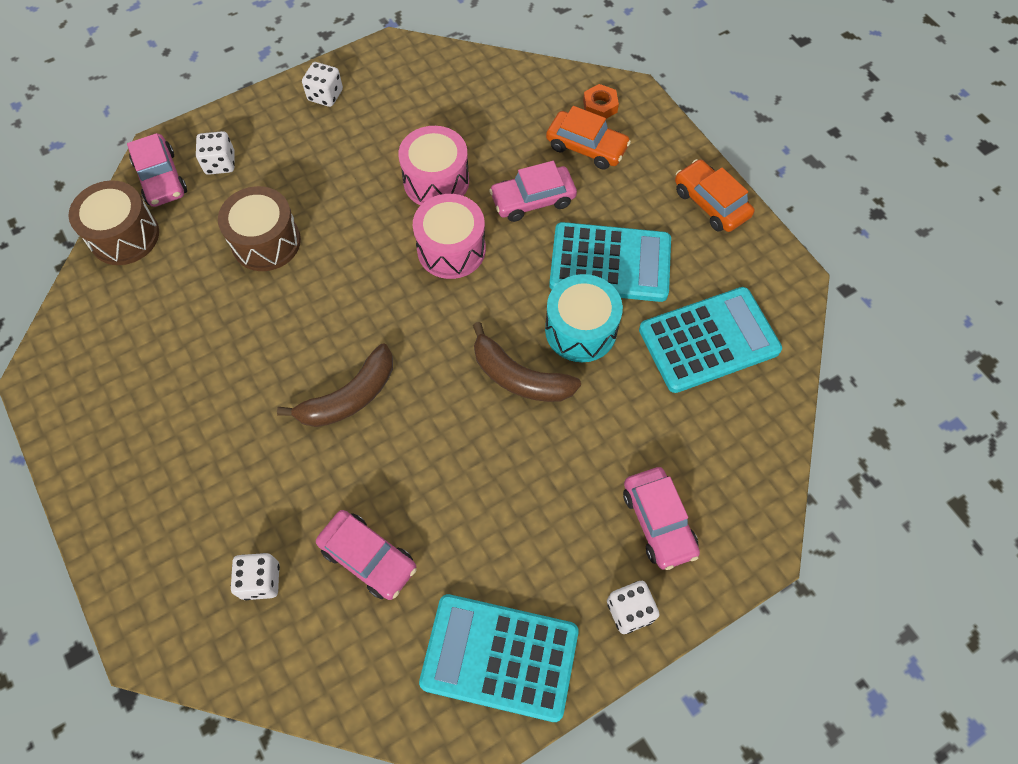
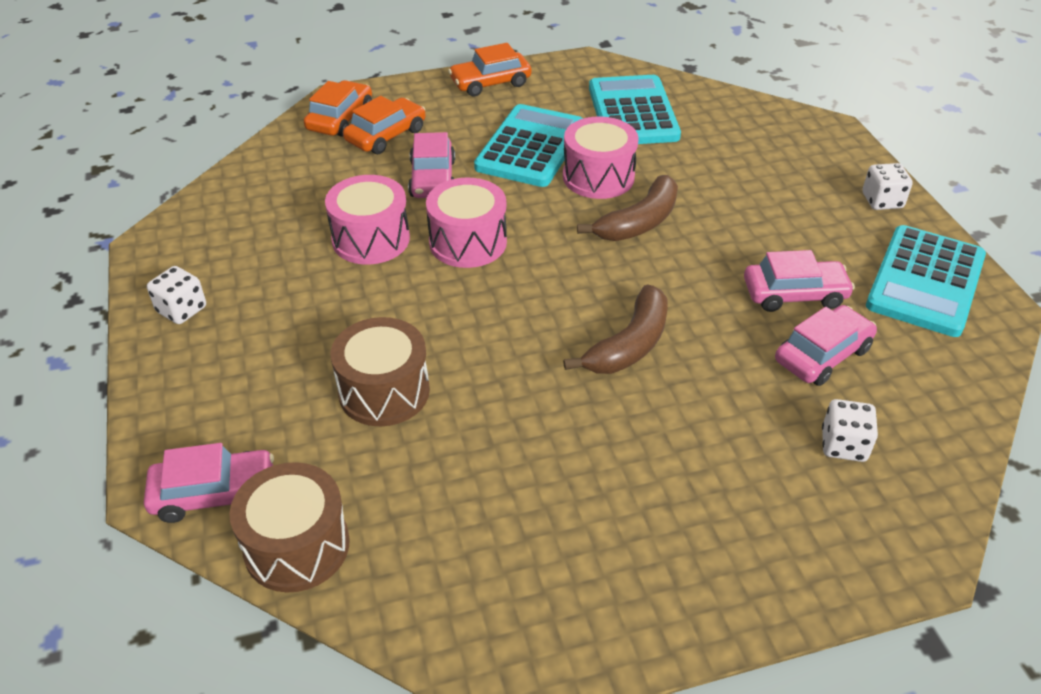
camera: 75 degrees left, 20 degrees down
white dice [196,131,235,175] -> none
brown banana [277,344,393,427] -> brown banana turned 60 degrees clockwise [563,284,668,374]
turquoise drum [545,274,623,362] -> pink drum [563,117,639,199]
orange nut [583,84,619,119] -> orange car [304,80,372,137]
pink car [623,467,700,570] -> pink car moved to [744,250,855,312]

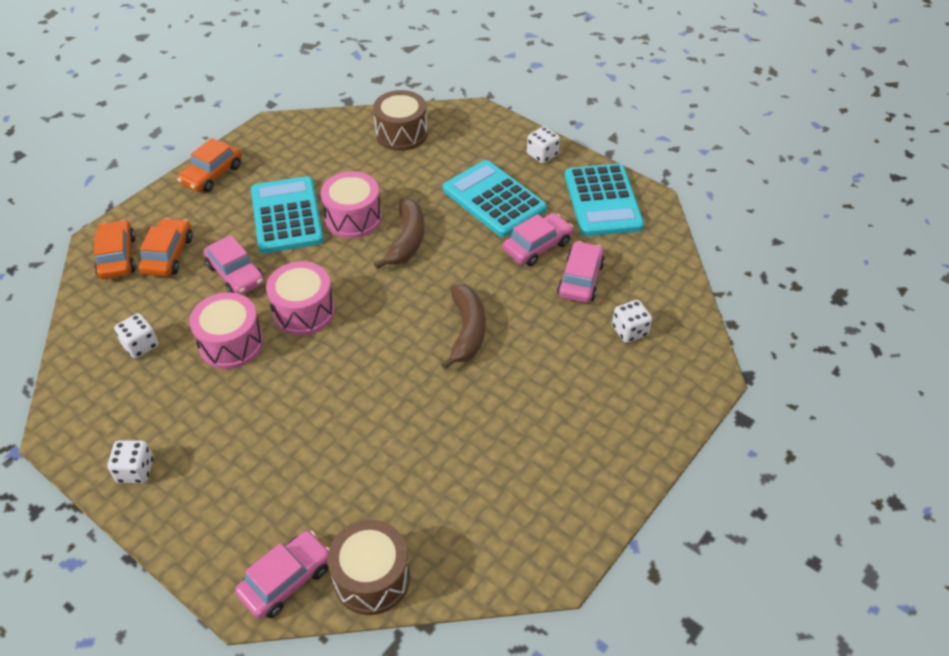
camera: 35 degrees left, 5 degrees up
brown drum [331,317,430,426] -> brown drum moved to [373,90,428,151]
turquoise calculator [589,75,681,144] -> turquoise calculator moved to [443,160,547,237]
none -> white dice [114,313,159,359]

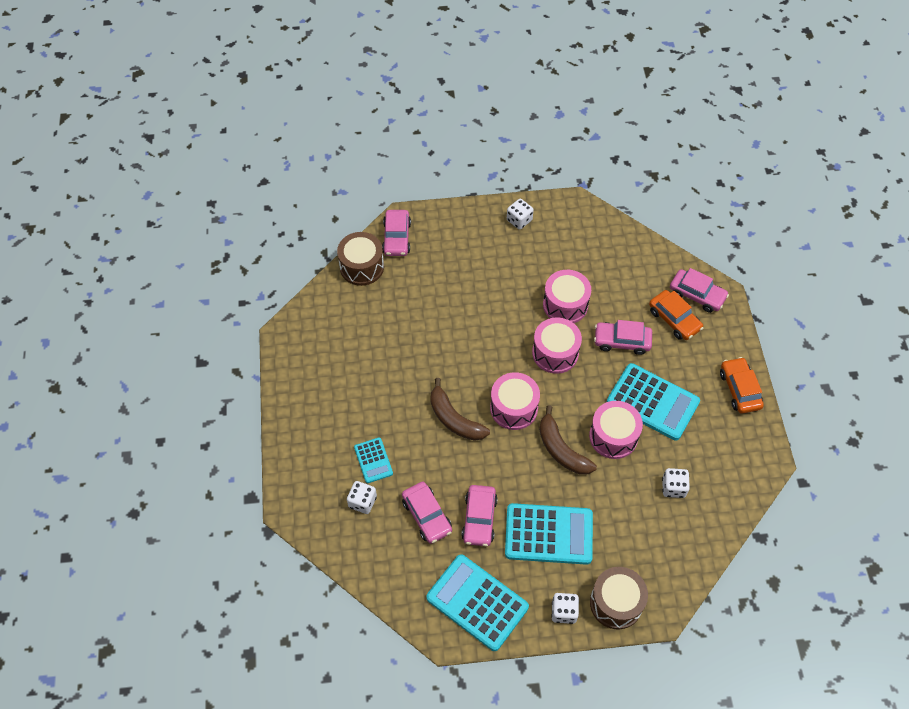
camera: 135 degrees right, 10 degrees up
orange car [94,220,136,279] -> pink car [670,268,729,313]
white dice [114,313,159,359] -> white dice moved to [662,468,690,498]
brown drum [373,90,428,151] -> brown drum moved to [590,567,648,629]
none -> turquoise calculator [354,438,393,483]
none -> pink drum [490,372,540,430]

